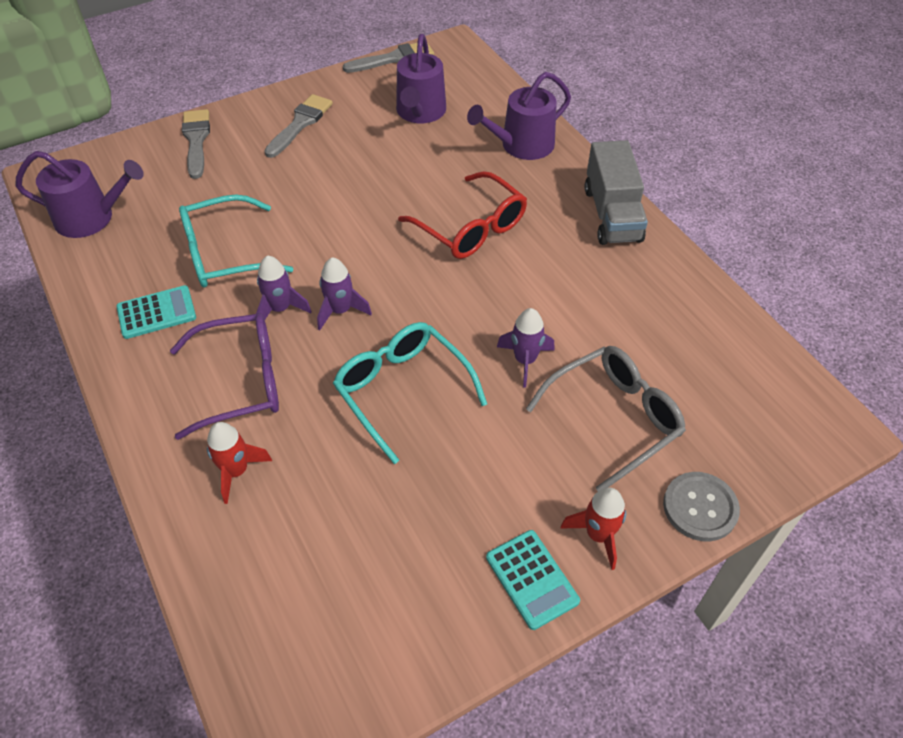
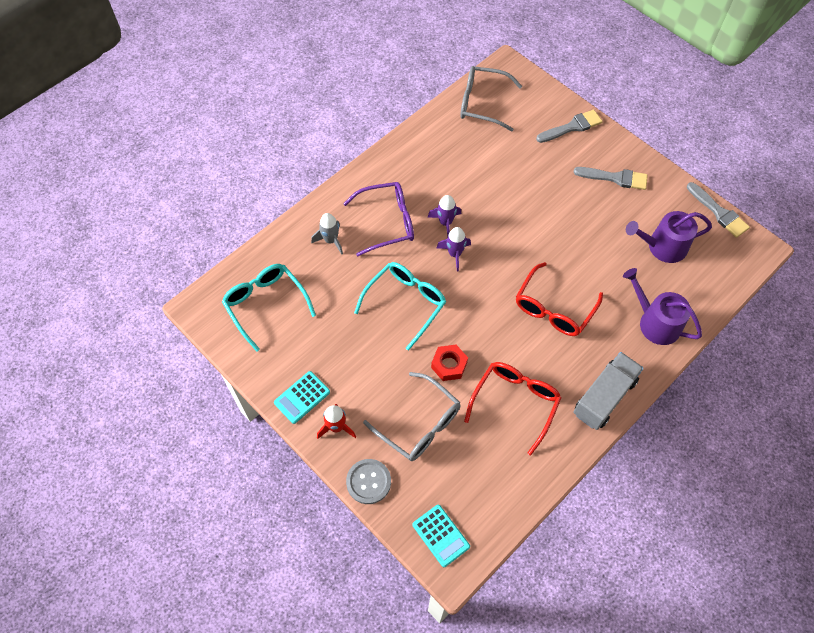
camera: 75 degrees right, 10 degrees up
purple watering can [15,151,144,238] -> grey glasses [460,66,522,131]
turquoise calculator [116,285,196,339] -> turquoise calculator moved to [412,505,470,567]
purple glasses [170,313,279,440] -> purple glasses turned 75 degrees counterclockwise [343,182,414,256]
turquoise glasses [179,194,293,287] -> turquoise glasses moved to [222,264,316,352]
red rocket [207,422,272,504] -> grey rocket [311,213,343,254]
purple rocket [497,308,555,387] -> red nut [431,345,468,381]
grey truck [585,140,648,245] -> grey truck turned 150 degrees clockwise [573,352,644,430]
none -> red glasses [464,362,562,455]

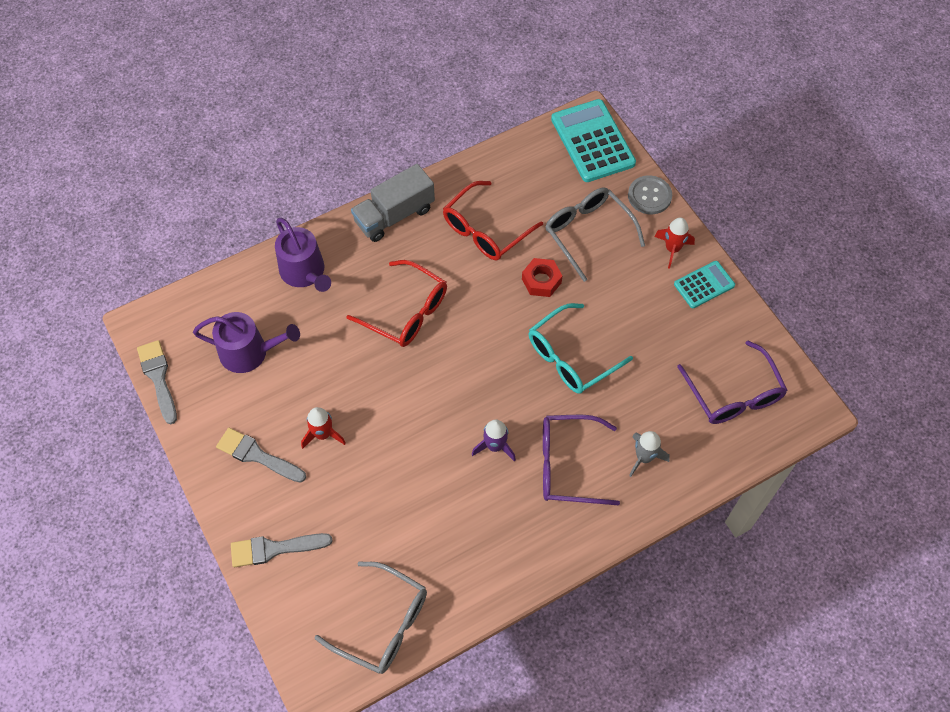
camera: 165 degrees left, 0 degrees up
turquoise glasses [222,264,316,352] -> purple glasses [677,341,787,424]
turquoise calculator [412,505,470,567] -> turquoise calculator [551,99,636,182], size x1.77
purple rocket [437,227,471,271] -> none
red glasses [516,262,603,336] -> red glasses turned 75 degrees clockwise [346,260,447,347]
none -> red rocket [301,407,346,449]

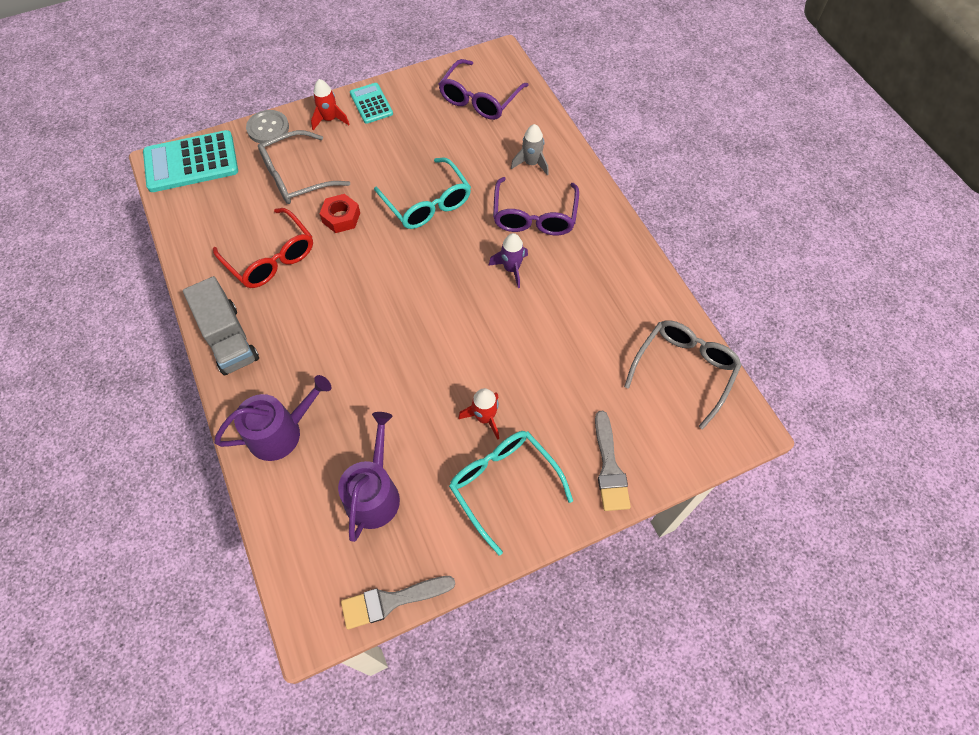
camera: 85 degrees left, 0 degrees up
grey brush [216,428,306,483] -> turquoise glasses [449,431,573,555]
red glasses [346,260,447,347] -> none
purple glasses [677,341,787,424] -> purple glasses turned 135 degrees clockwise [439,59,529,120]

